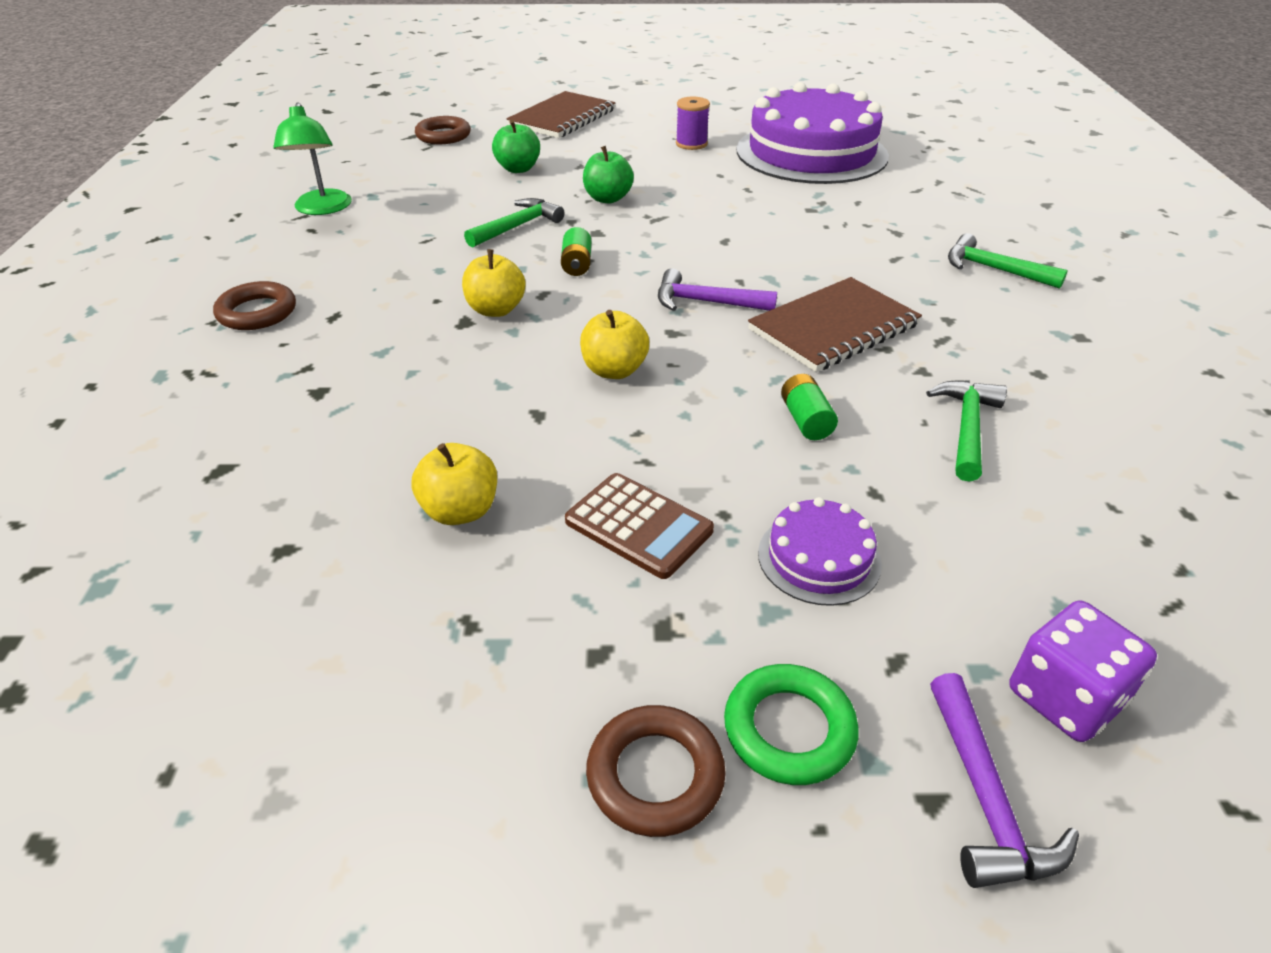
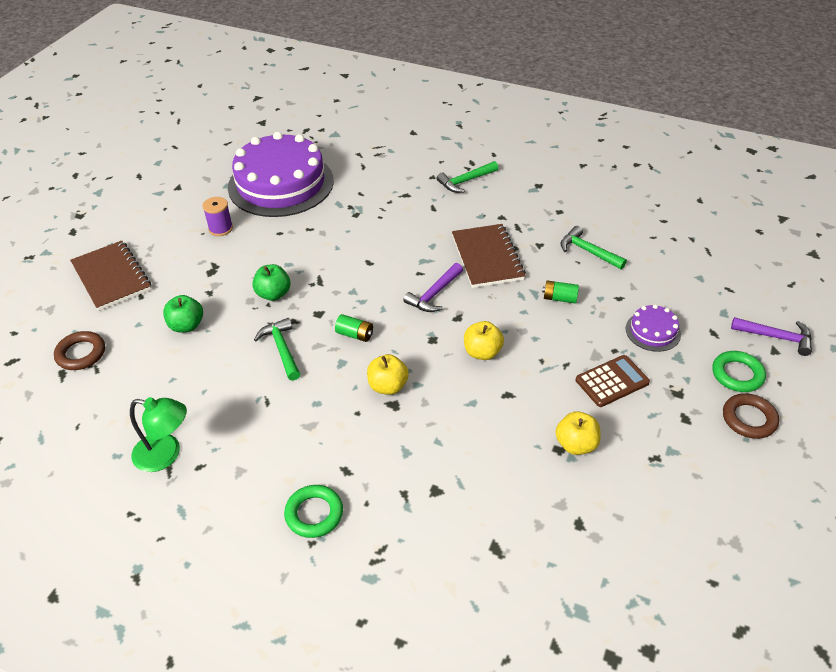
camera: 65 degrees left, 5 degrees up
brown ring [213,281,296,330] -> green ring [284,485,343,538]
purple dice [1009,600,1157,742] -> none

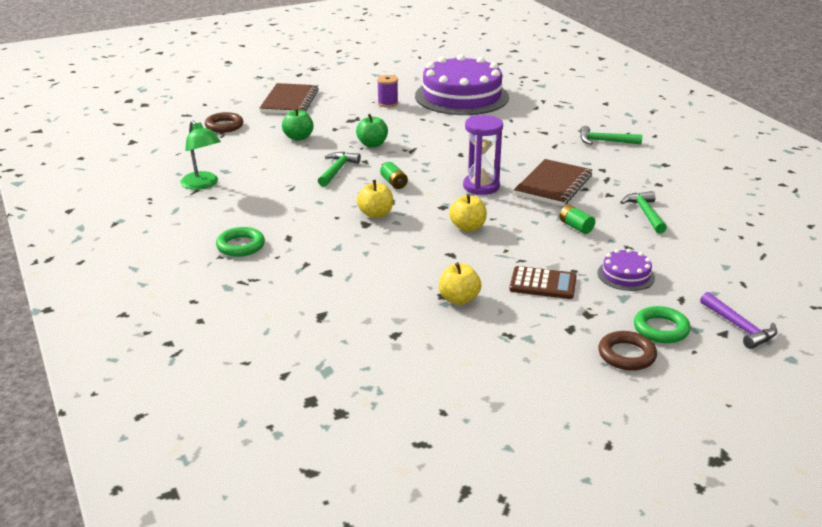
camera: 40 degrees right, 15 degrees down
purple hammer [403,263,463,312] -> purple hourglass [463,115,503,195]

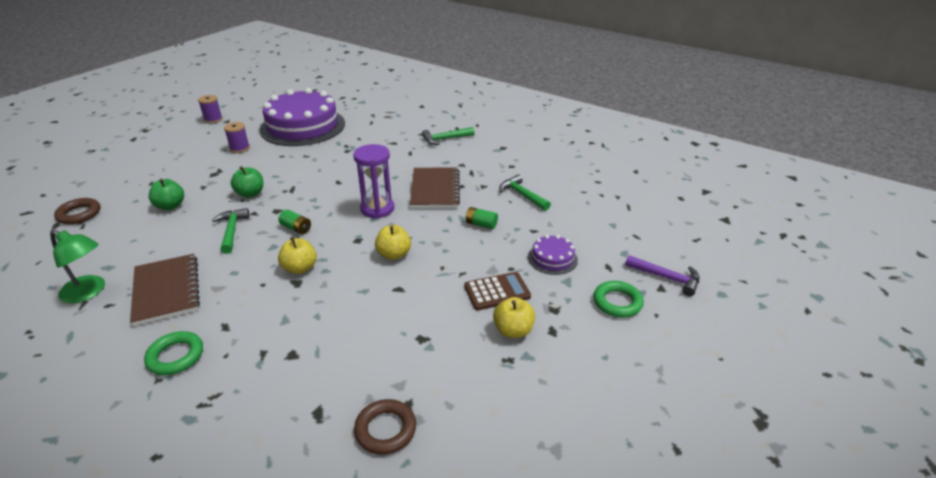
camera: 30 degrees left, 5 degrees up
brown notebook [260,83,319,114] -> brown notebook moved to [130,254,200,326]
yellow apple [439,262,481,305] -> yellow apple moved to [493,297,535,338]
brown ring [598,331,657,371] -> brown ring moved to [354,399,416,455]
none -> purple spool [198,95,223,123]

